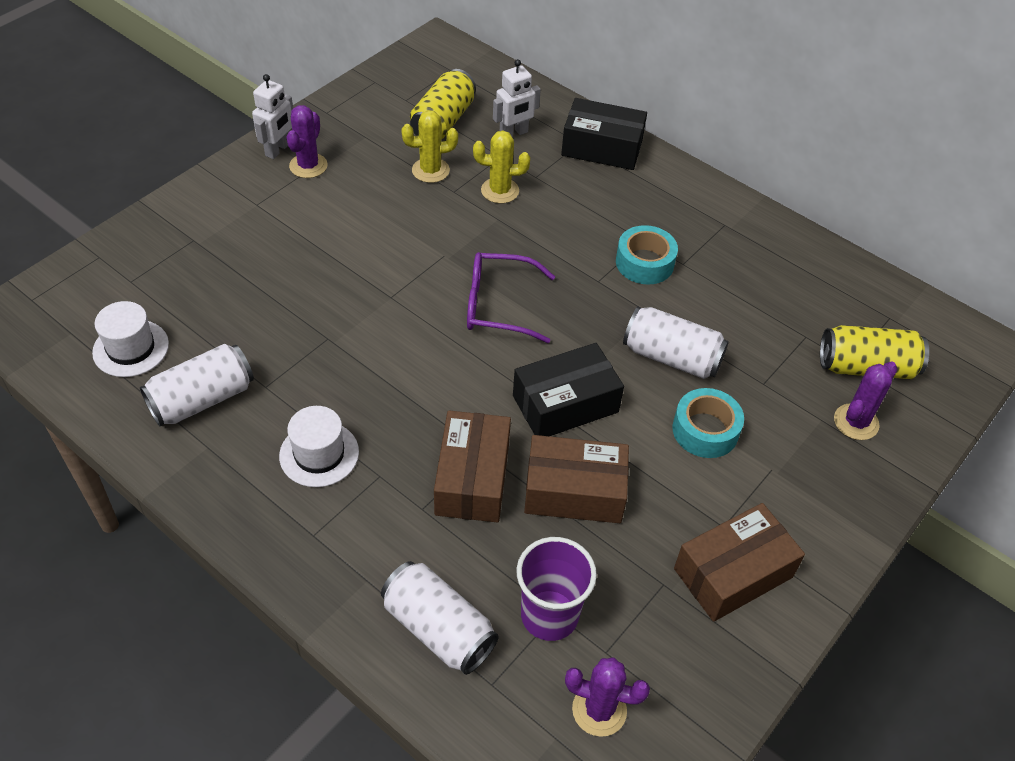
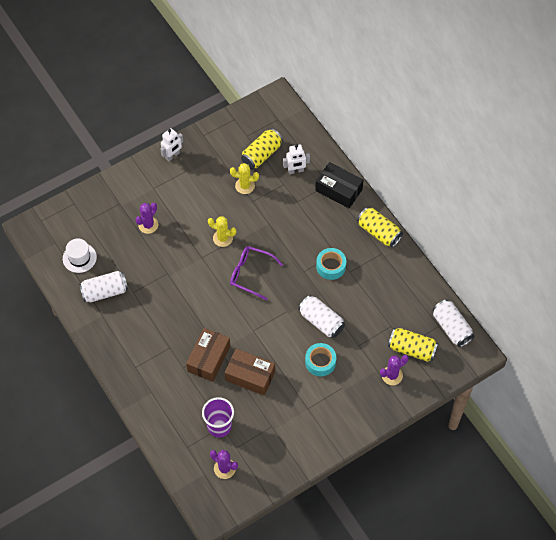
camera: 20 degrees right, 10 degrees up
white hat [279,406,359,487] -> none
purple cactus [287,105,328,178] -> purple cactus moved to [135,203,158,234]
white can [381,561,499,675] -> white can moved to [433,300,474,347]
yellow cactus [473,131,530,204] -> yellow cactus moved to [208,216,236,247]
black box [513,343,624,436] -> none
brown box [674,503,805,622] -> none
none -> yellow can [357,207,403,248]

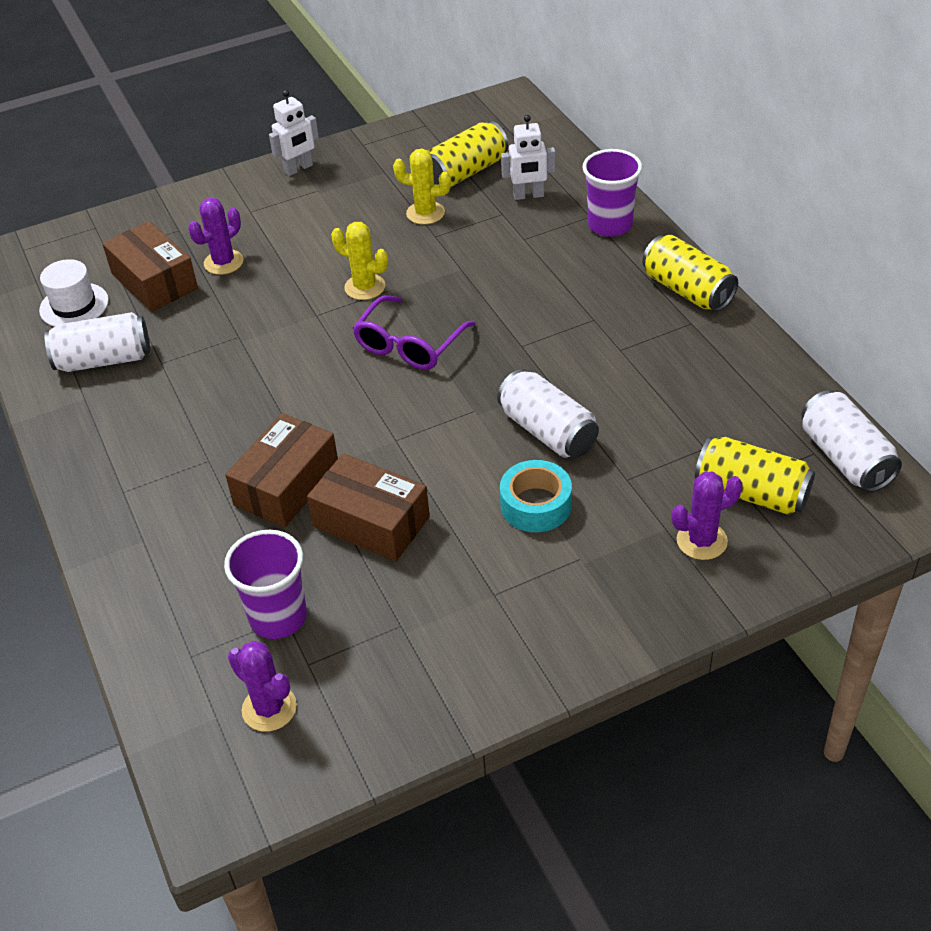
camera: 10 degrees right, 15 degrees down
purple glasses [230,246,283,300] -> purple glasses turned 90 degrees counterclockwise [353,295,476,370]
black box [315,162,363,208] -> purple cup [582,149,642,237]
turquoise tape [316,248,346,280] -> none
none -> brown box [102,221,198,312]

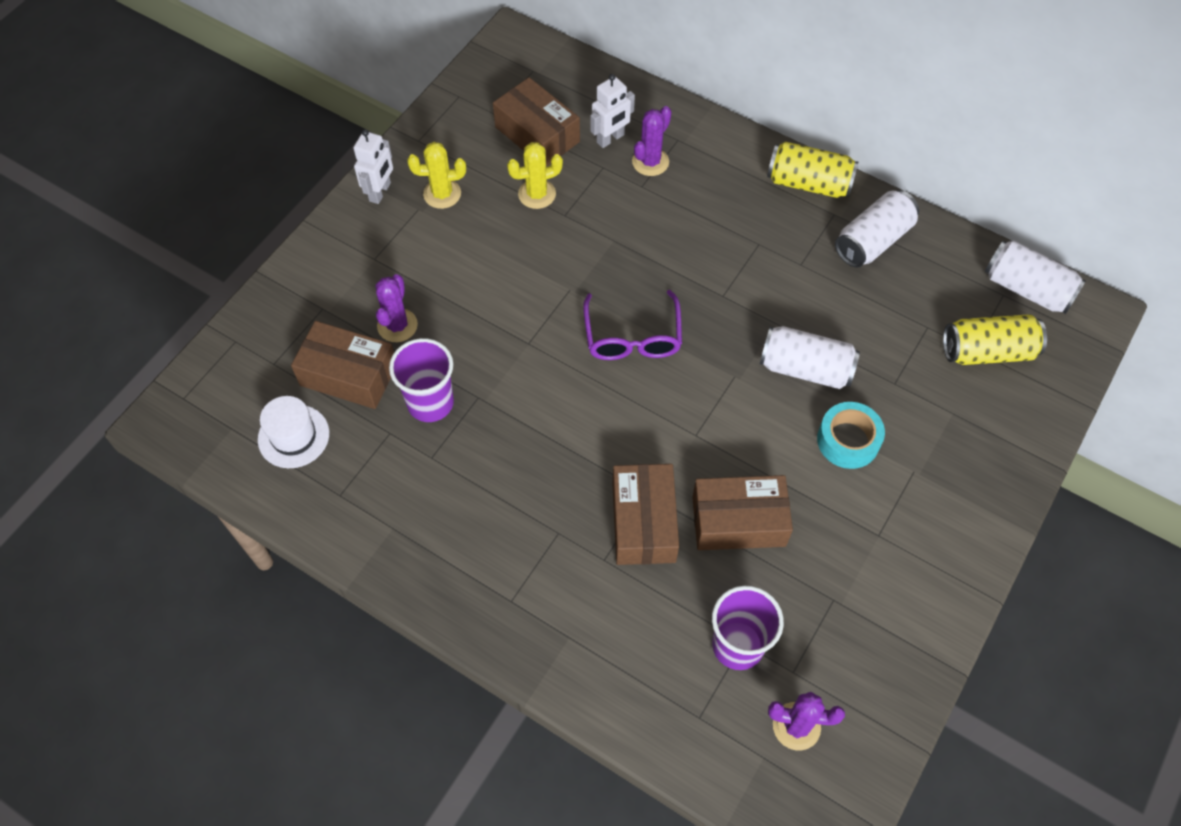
camera: 35 degrees left, 15 degrees up
white can [44,312,150,372] -> white can moved to [835,190,919,268]
yellow cactus [331,222,388,300] -> yellow cactus moved to [407,142,466,209]
yellow can [429,121,508,187] -> brown box [493,77,580,167]
purple cup [582,149,642,237] -> purple cup moved to [389,338,454,422]
purple cactus [672,472,742,560] -> purple cactus moved to [632,106,672,176]

